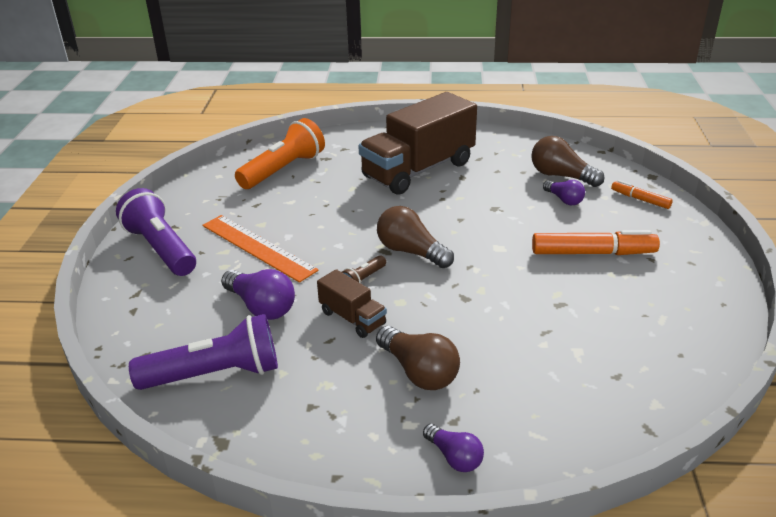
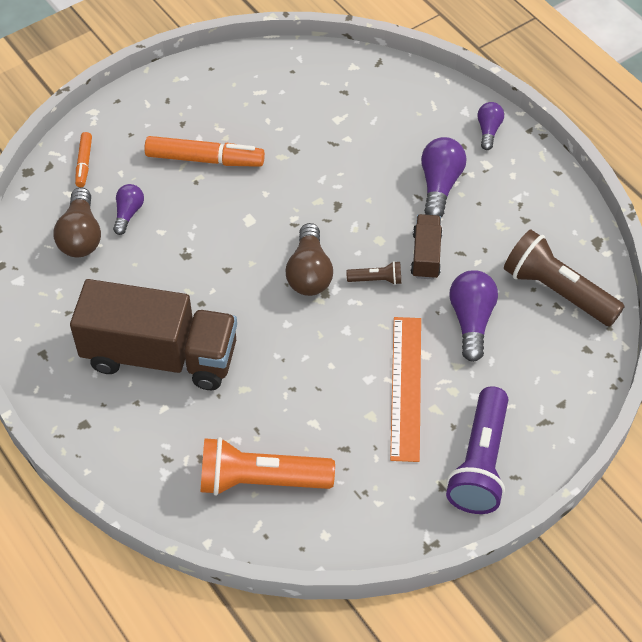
camera: 130 degrees left, 20 degrees up
purple flashlight [129,314,278,390] -> brown flashlight [504,230,625,326]
brown light bulb [376,326,460,390] -> purple light bulb [421,137,467,217]
orange marker [532,230,660,255] -> orange marker turned 135 degrees clockwise [144,136,265,167]

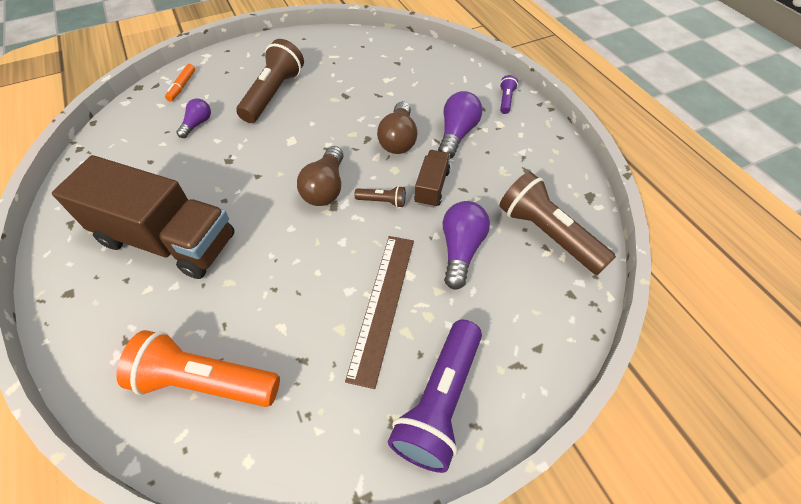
camera: 10 degrees right, 0 degrees up
brown light bulb [53,187,101,257] -> brown light bulb moved to [377,101,418,154]
orange marker [144,136,265,167] -> brown flashlight [236,39,304,123]
orange ruler [390,317,421,462] -> brown ruler [345,236,414,389]
purple light bulb [477,102,504,150] -> purple flashlight [500,75,518,114]

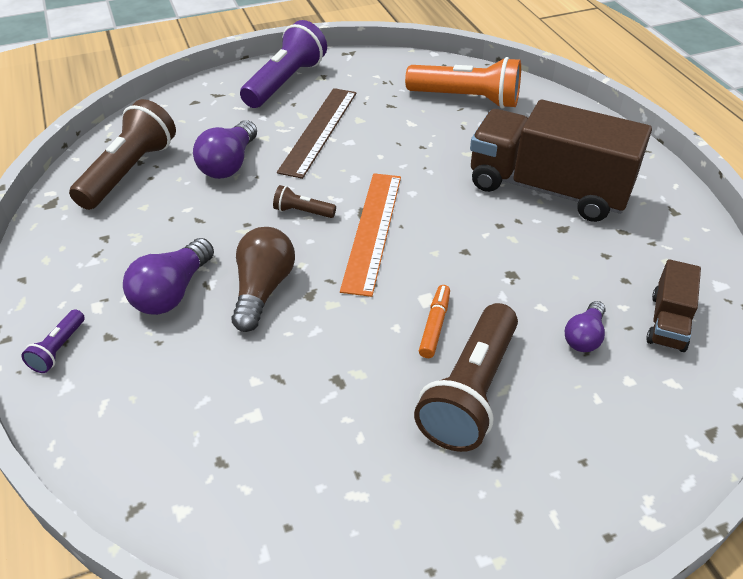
camera: 175 degrees left, 10 degrees down
orange marker [165,64,195,102] -> orange marker moved to [419,285,450,358]
brown light bulb [297,146,344,206] -> orange ruler [340,173,401,297]
brown truck [414,150,450,208] -> brown truck moved to [646,259,701,352]
brown flashlight [499,172,616,275] -> brown flashlight turned 120 degrees counterclockwise [69,99,176,210]

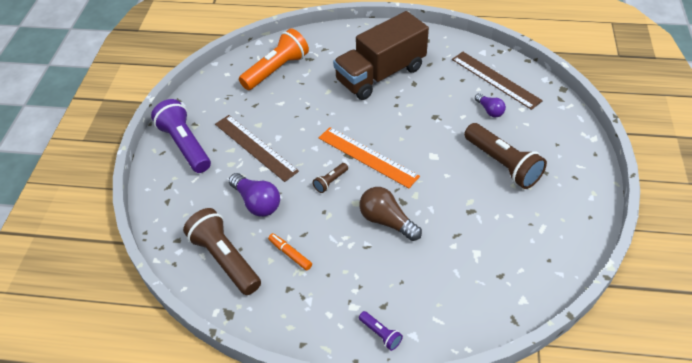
camera: 60 degrees left, 5 degrees up
purple light bulb [123,238,214,315] -> none
orange marker [419,285,450,358] -> orange marker moved to [268,233,312,270]
brown truck [646,259,701,352] -> brown ruler [452,52,543,110]

